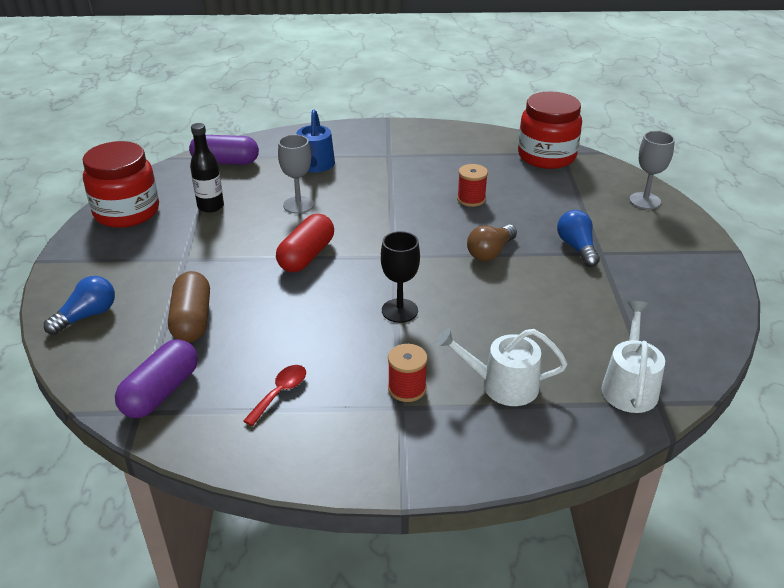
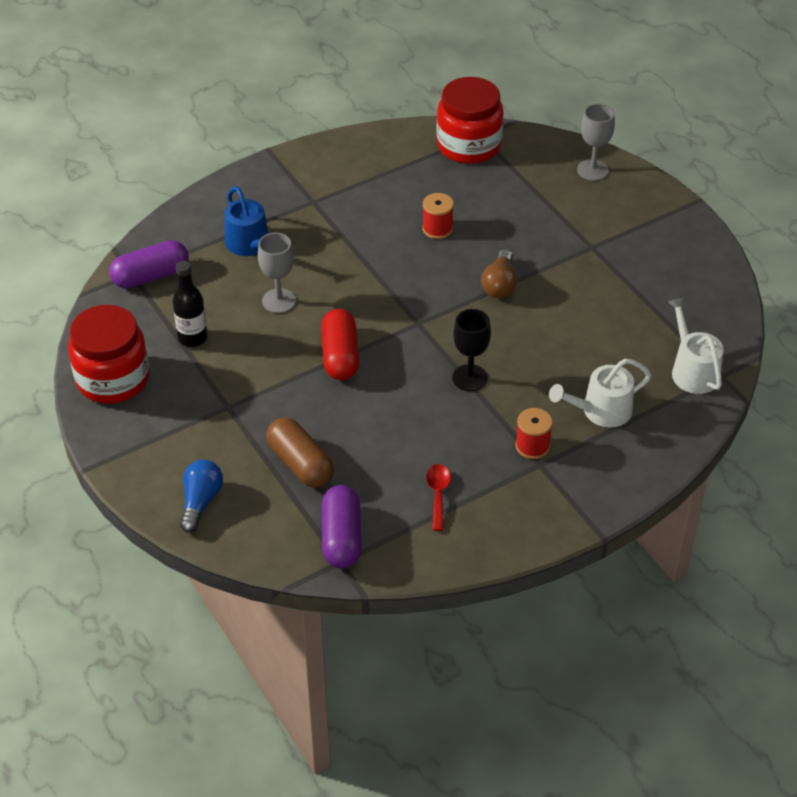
camera: 30 degrees left, 10 degrees up
blue light bulb [557,210,600,267] -> none

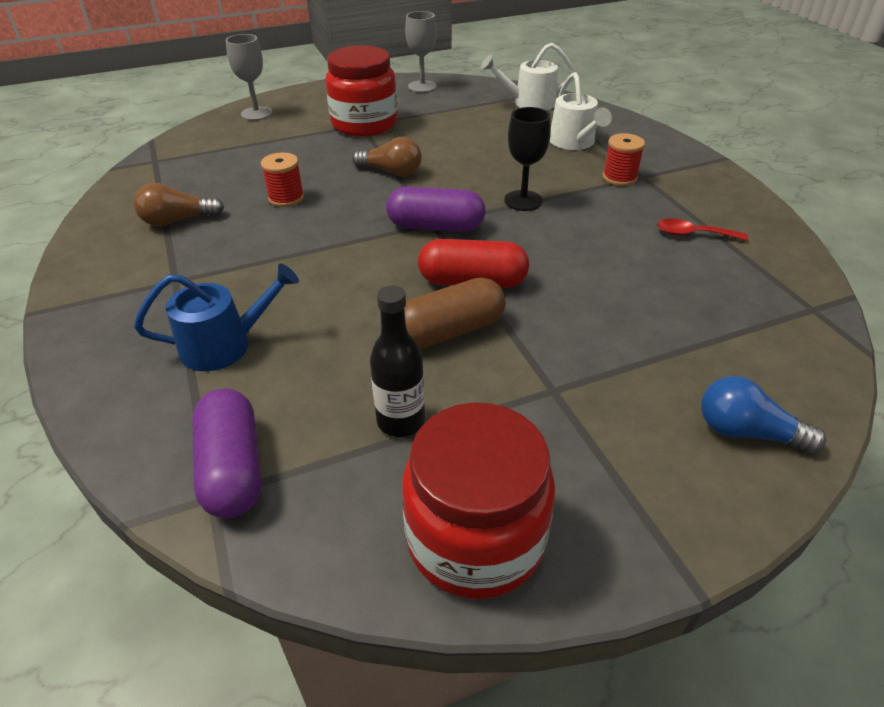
camera: 80 degrees left, 5 degrees down
grey goblet [258,233,296,313] -> grey goblet moved to [405,11,437,93]
brown capsule [266,417,334,488] -> brown capsule moved to [404,277,506,349]
purple capsule [322,485,362,568] -> purple capsule moved to [386,187,486,232]
red jar [436,77,503,164] -> red jar moved to [325,45,397,137]
none -> brown light bulb [134,183,224,226]

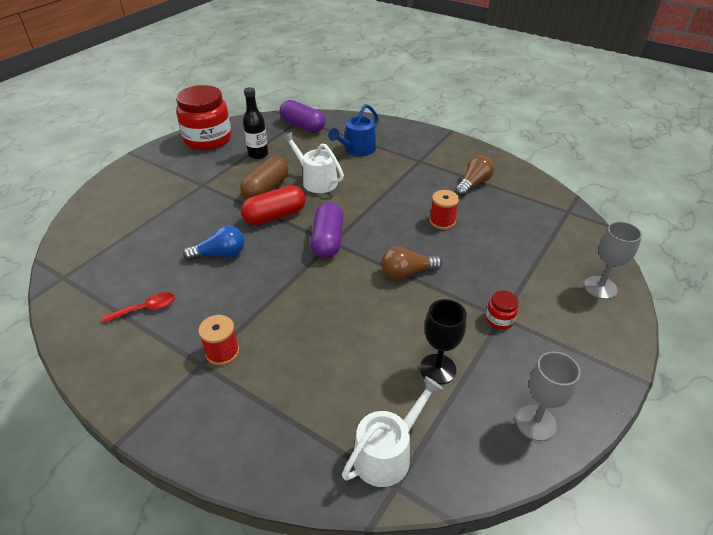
camera: 145 degrees right, 0 degrees up
red jar [325,45,397,137] -> red jar [486,291,519,329], size x0.41
purple capsule [386,187,486,232] -> purple capsule turned 60 degrees counterclockwise [311,202,343,258]
black goblet [504,107,551,211] -> black goblet moved to [420,299,466,385]
white watering can [550,72,612,150] -> white watering can moved to [282,132,344,193]
blue light bulb [701,376,826,454] -> blue light bulb moved to [183,226,245,261]

